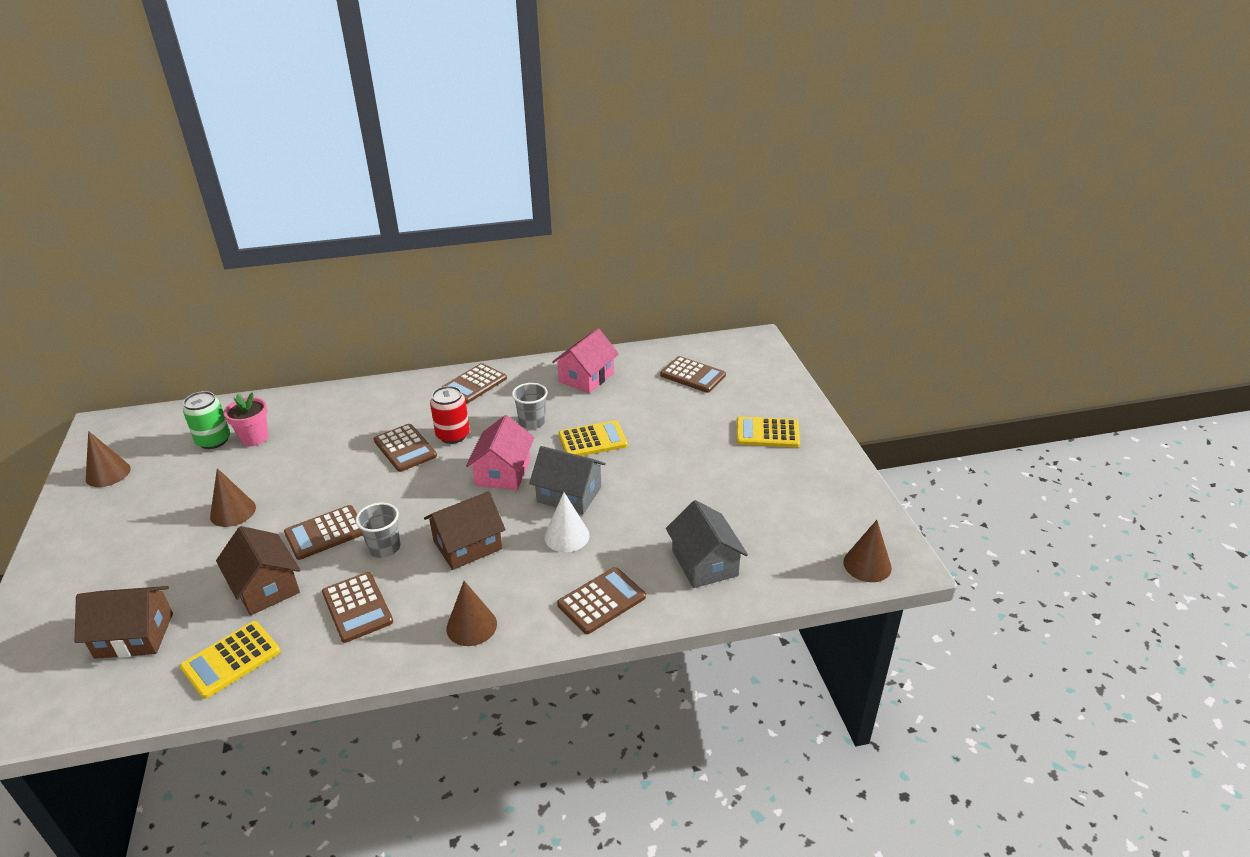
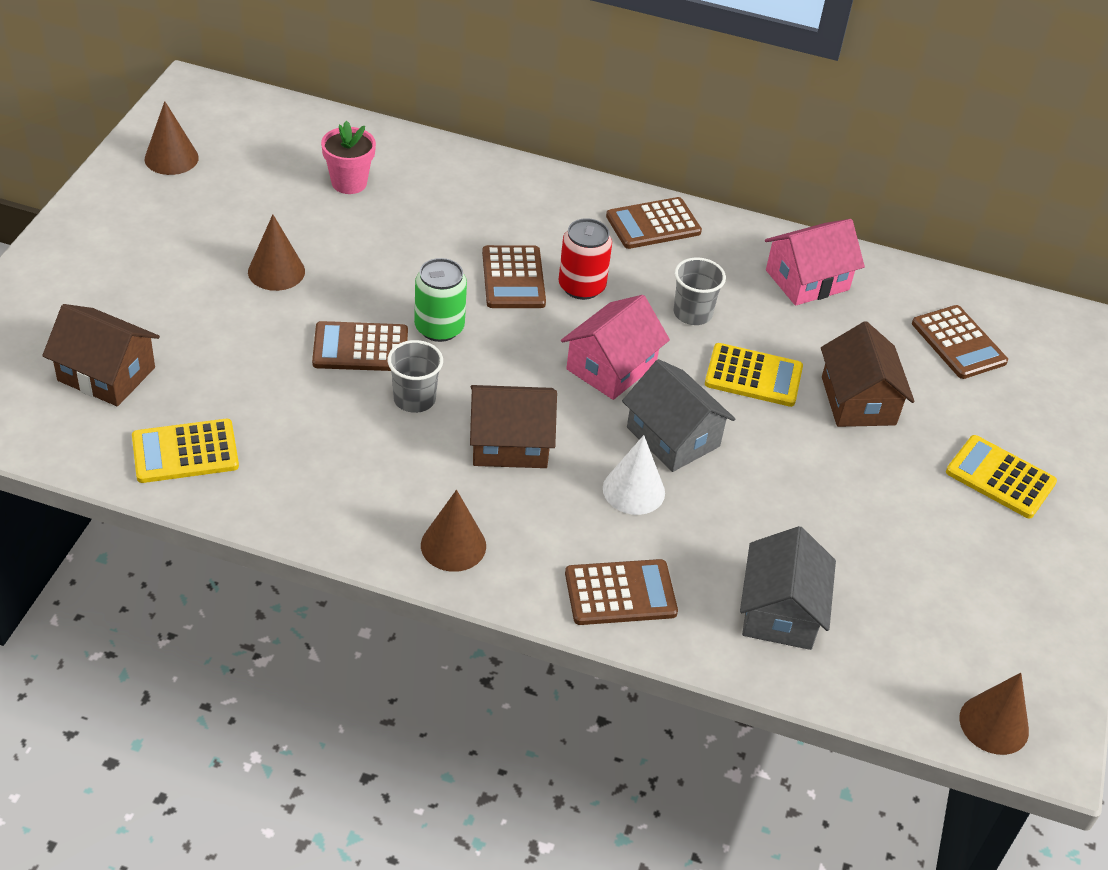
camera: 25 degrees right, 10 degrees up
green can [183,391,230,449] -> green can moved to [414,258,467,342]
brown house [216,526,300,615] -> brown house moved to [821,321,915,427]
brown calculator [322,572,393,643] -> none

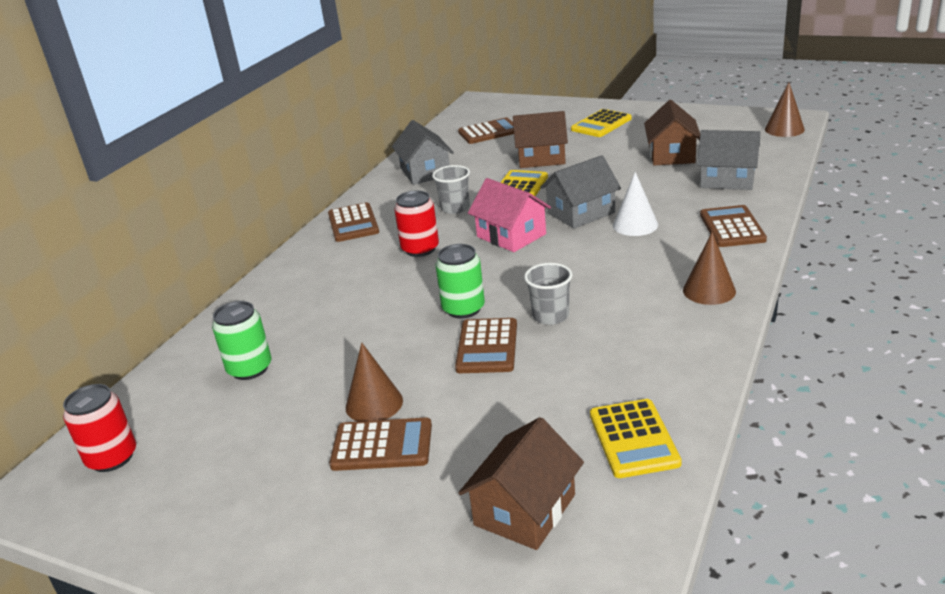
camera: 75 degrees left, 15 degrees down
brown cone [145,101,199,175] -> none
pink flower pot [321,121,376,194] -> green can [212,301,271,380]
brown house [470,385,557,468] -> brown house moved to [644,100,700,165]
brown calculator [482,245,546,308] -> brown calculator moved to [329,417,432,471]
pink house [765,219,865,306] -> grey house [392,120,454,185]
none -> red can [63,384,136,472]

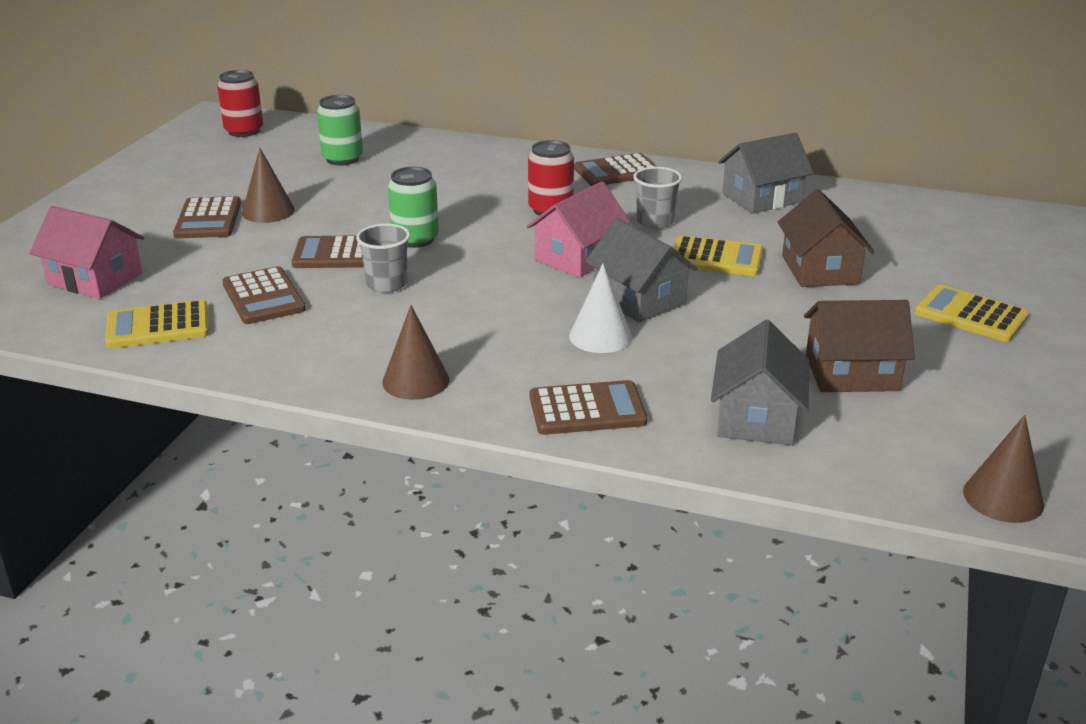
camera: 80 degrees right, 0 degrees up
brown calculator [458,117,514,144] -> brown calculator moved to [222,266,306,324]
brown house [458,417,584,550] -> pink house [30,206,144,299]

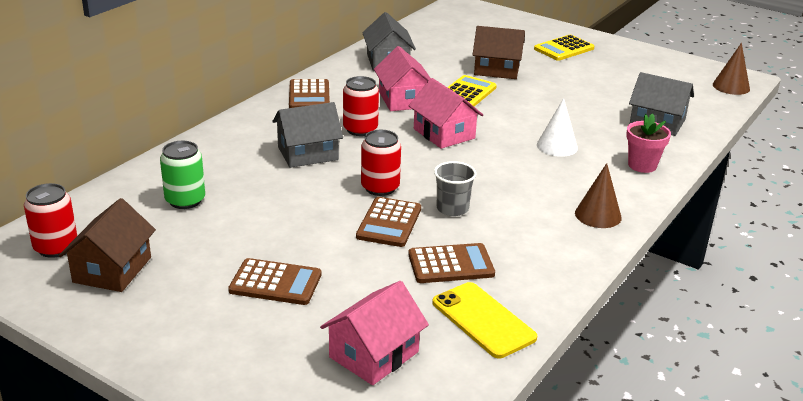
camera: 75 degrees left, 0 degrees up
yellow calculator [105,300,209,348] -> yellow phone [432,282,537,358]
brown cone [242,148,295,223] -> none
green can [388,167,439,248] -> red can [361,130,401,196]
brown calculator [530,380,648,435] -> pink flower pot [626,113,671,173]
grey house [585,218,697,323] -> grey house moved to [273,102,343,168]
grey cup [633,167,682,229] -> pink house [374,46,430,111]
brown house [804,300,915,392] -> brown house moved to [59,198,156,292]

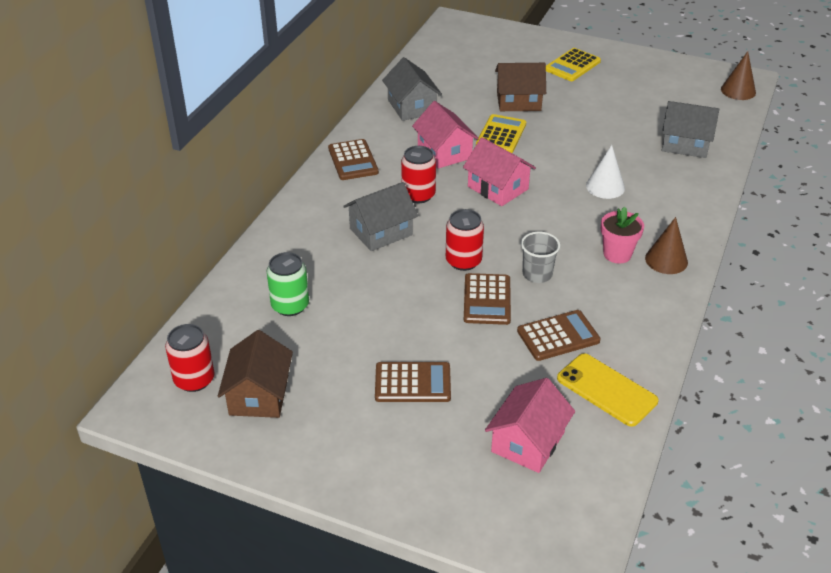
camera: 10 degrees left, 10 degrees up
pink flower pot [626,113,671,173] -> pink flower pot moved to [601,207,644,263]

